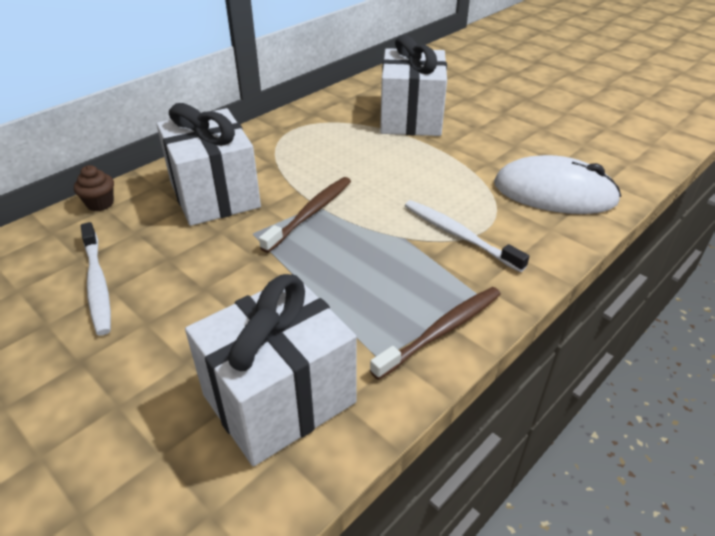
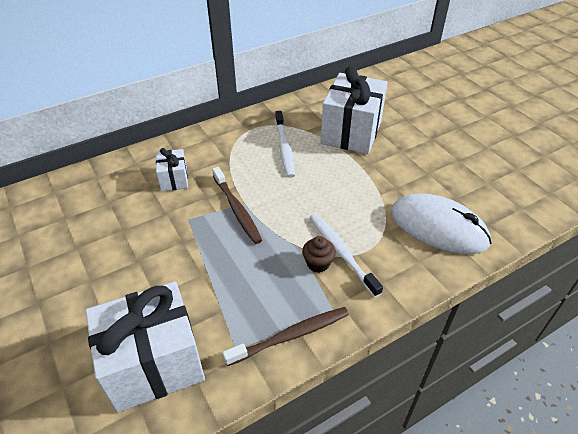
camera: 15 degrees right, 5 degrees up
brown cupcake [74,165,114,211] -> brown cupcake moved to [302,236,336,273]
white toothbrush [81,222,111,335] -> white toothbrush moved to [275,111,295,178]
white gift [156,103,261,226] -> white gift [156,148,188,192], size x0.49
brown toothbrush [259,177,351,253] -> brown toothbrush turned 105 degrees clockwise [212,167,262,244]

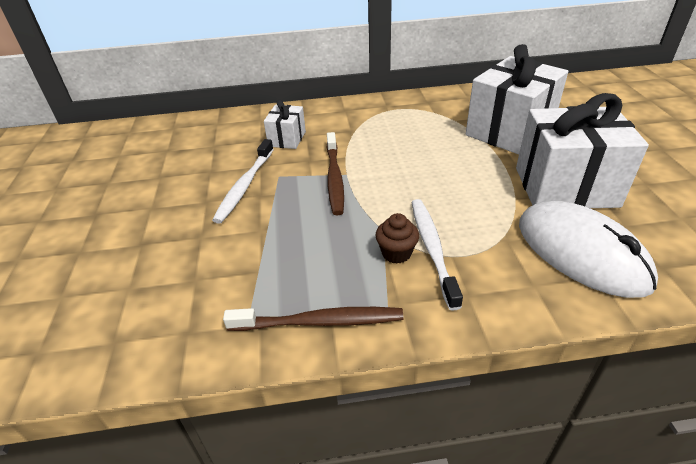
camera: 25 degrees right, 5 degrees down
white gift [85,281,205,413] -> white gift moved to [516,93,649,208]
white toothbrush [275,111,295,178] -> white toothbrush moved to [212,139,274,224]

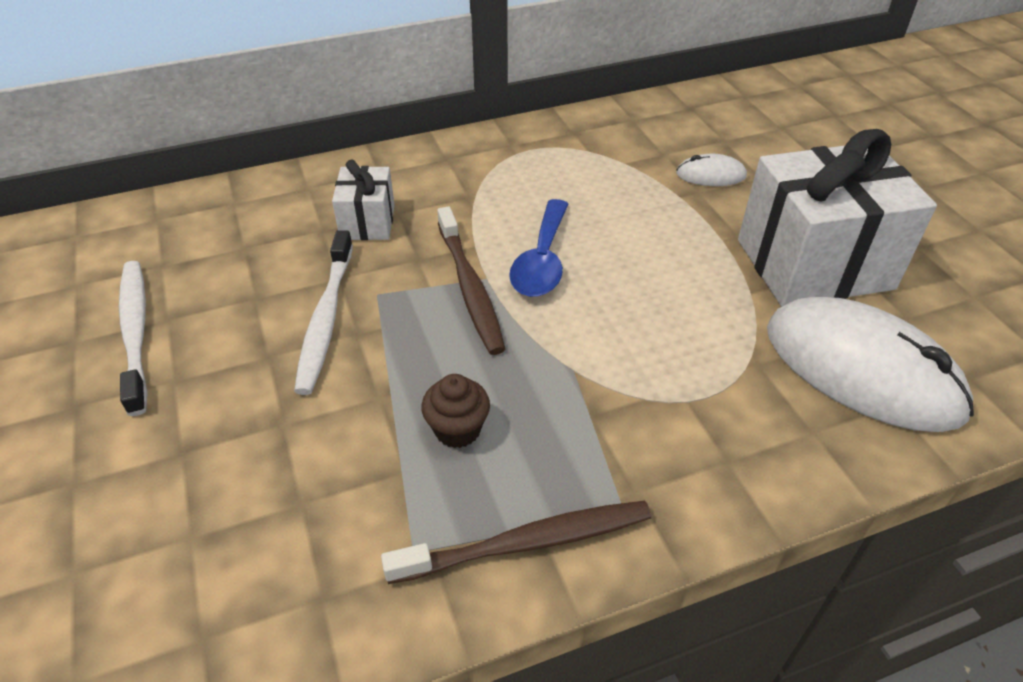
camera: 15 degrees left, 5 degrees up
brown cupcake [375,213,419,264] -> brown cupcake moved to [421,374,490,448]
white toothbrush [411,199,463,311] -> white toothbrush moved to [119,261,148,416]
white gift [466,44,568,155] -> white mouse [676,154,747,186]
none -> blue spoon [509,199,569,297]

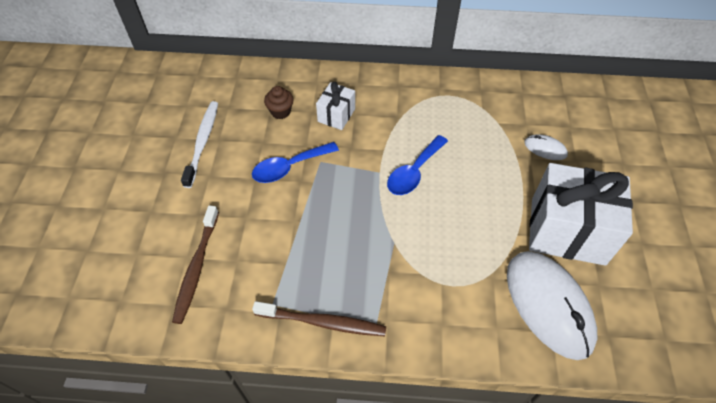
camera: 25 degrees right, 10 degrees up
white toothbrush [294,230,353,395] -> blue spoon [252,142,339,183]
brown cupcake [421,374,490,448] -> brown cupcake moved to [264,86,294,119]
brown toothbrush [437,206,505,355] -> brown toothbrush moved to [172,205,219,324]

